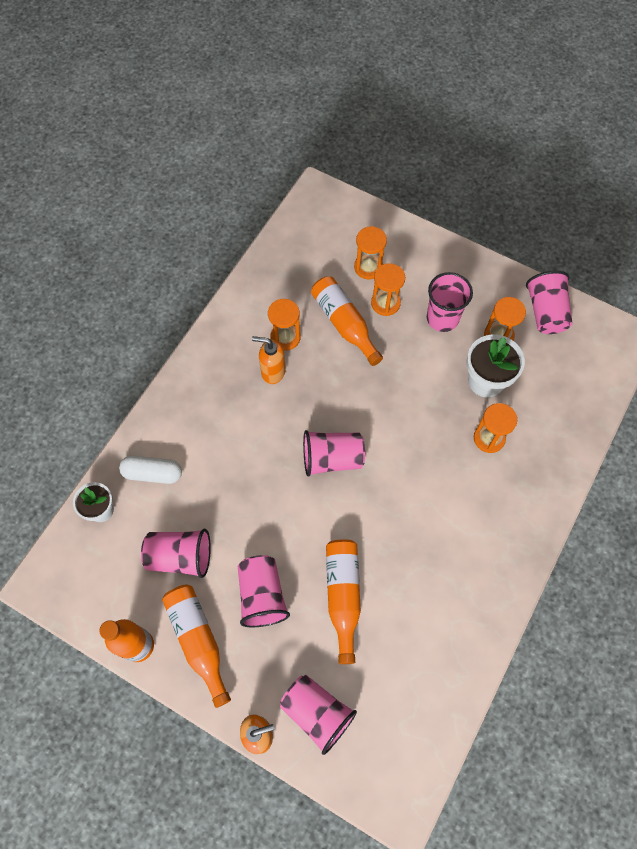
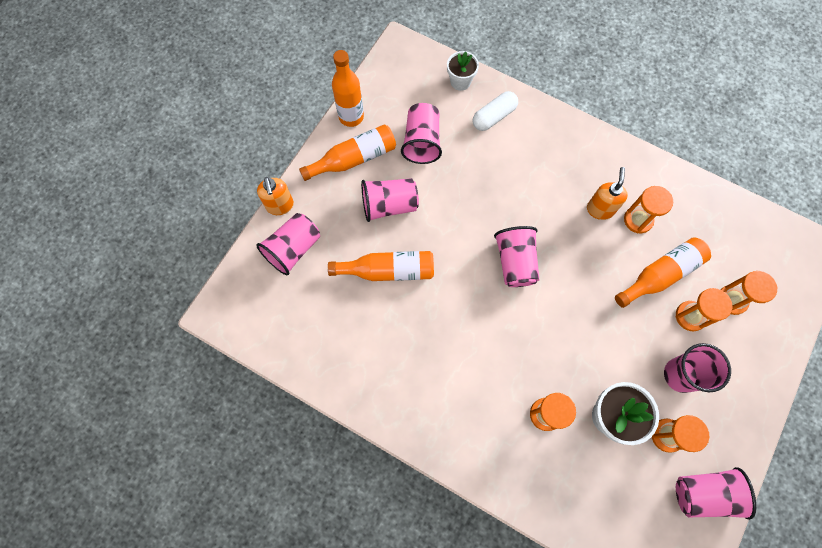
camera: 90 degrees right, 5 degrees up
white capsule [119,456,182,484] -> white capsule turned 45 degrees clockwise [472,91,518,131]

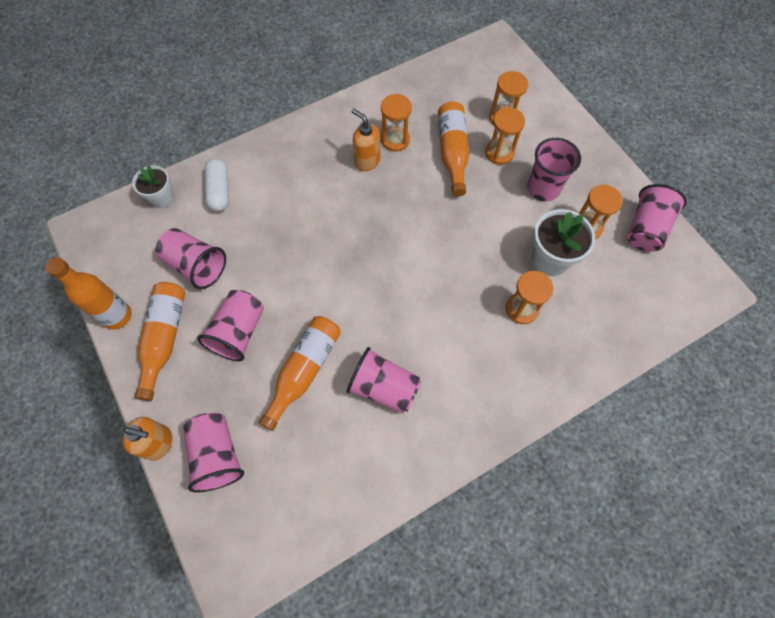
camera: 60 degrees left, 5 degrees down
pink cup [494,226,539,287] -> pink cup moved to [347,347,421,414]

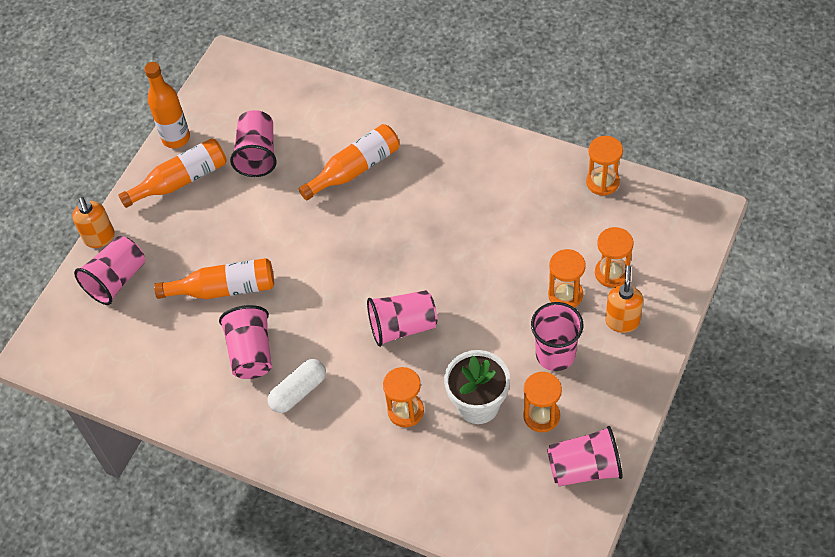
camera: 60 degrees right, 10 degrees down
white flower pot [132,165,174,208] -> none
pink cup [197,290,264,361] -> pink cup moved to [367,290,437,347]
white capsule [204,159,229,212] -> white capsule moved to [268,359,326,413]
orange soap dispenser [351,108,380,171] -> orange soap dispenser moved to [605,265,643,333]
orange hourglass [381,94,412,152] -> orange hourglass moved to [586,136,623,196]
orange bottle [438,101,469,196] -> orange bottle moved to [299,124,400,200]

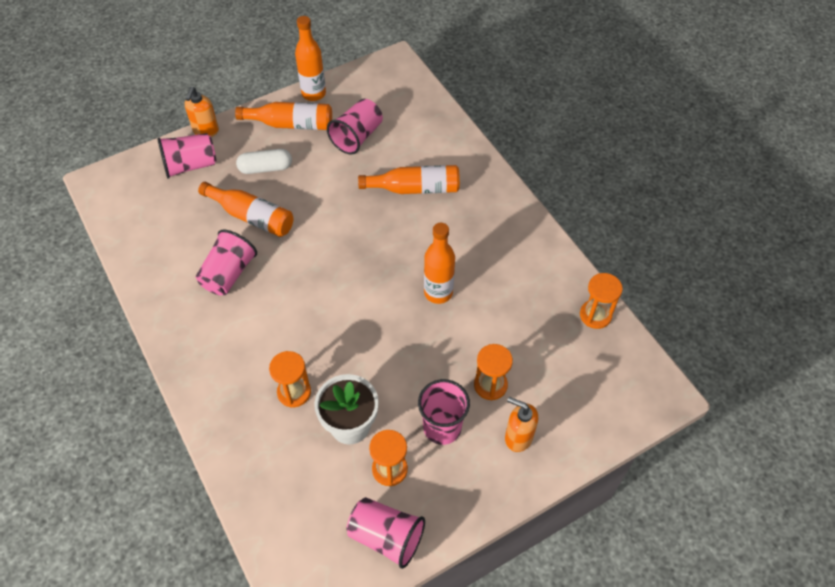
camera: 30 degrees right, 0 degrees up
white capsule [268,359,326,413] -> white capsule moved to [236,149,292,174]
pink cup [367,290,437,347] -> none
orange hourglass [595,227,633,288] -> none
orange soap dispenser [605,265,643,333] -> orange soap dispenser turned 105 degrees counterclockwise [505,397,538,452]
none -> orange bottle [424,223,455,304]

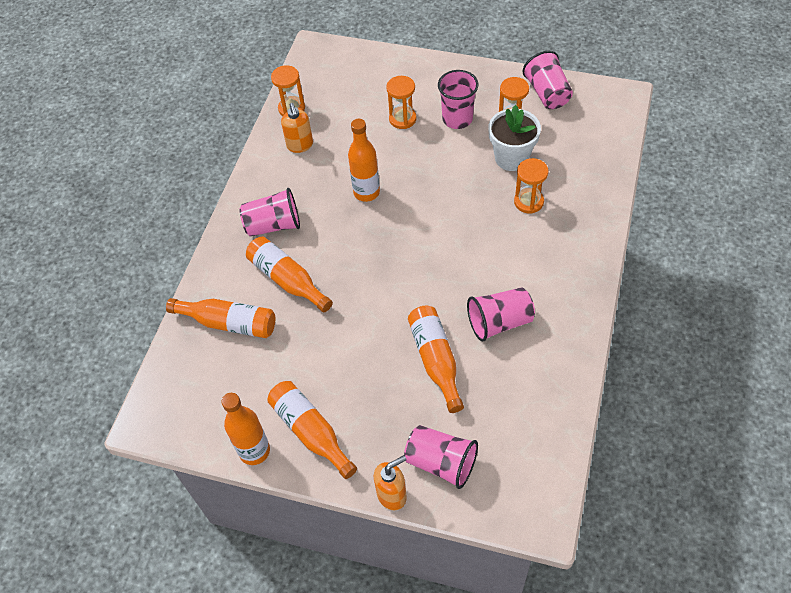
camera: 130 degrees left, 0 degrees up
white capsule [236,149,292,174] -> none
pink cup [327,99,383,155] -> pink cup moved to [239,188,300,236]
orange soap dispenser [505,397,538,452] -> orange soap dispenser moved to [281,103,313,153]
none -> orange bottle [166,298,275,338]

